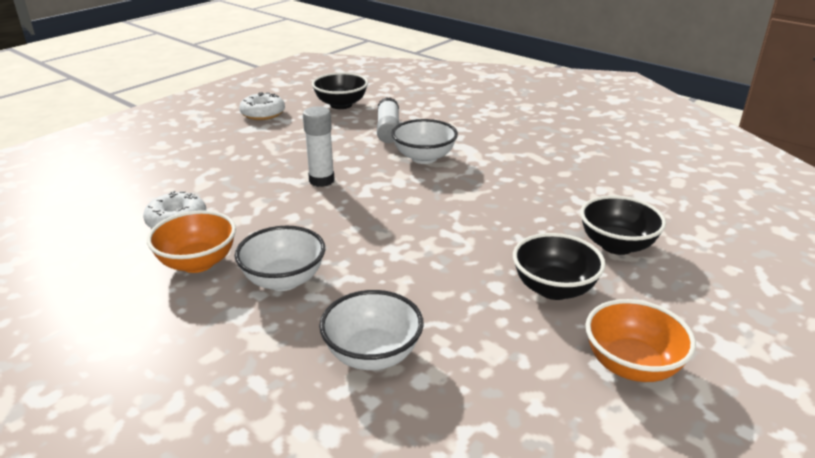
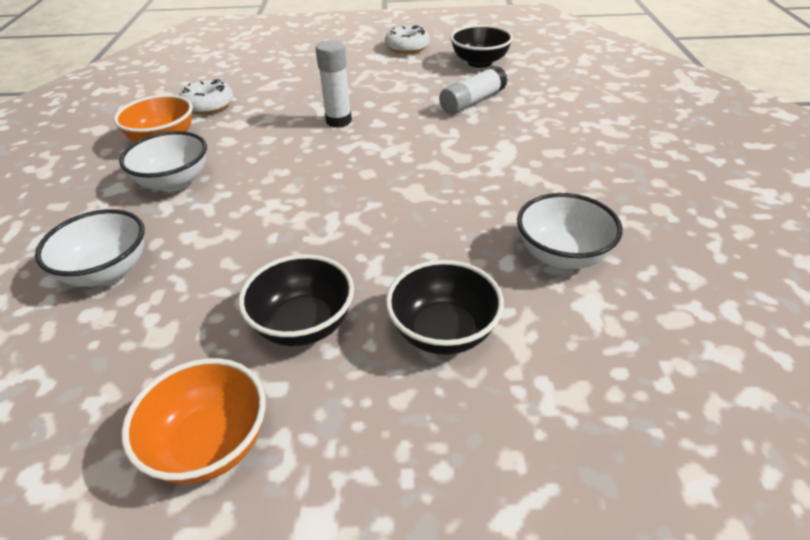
camera: 50 degrees right, 10 degrees up
white bowl [392,119,458,164] -> white bowl moved to [517,193,623,269]

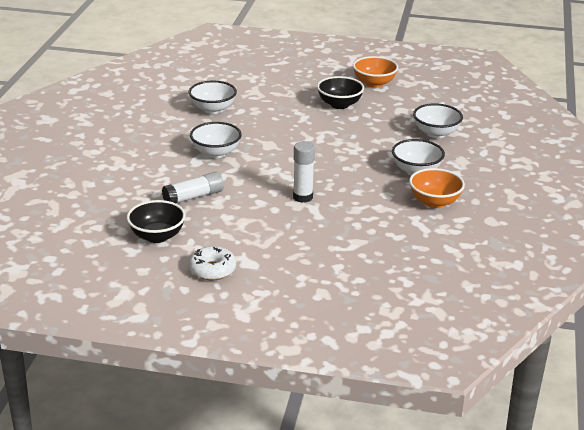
camera: 170 degrees left, 10 degrees down
white donut [179,79,233,115] -> none
black bowl [386,260,504,355] -> none
none -> white bowl [190,122,242,158]

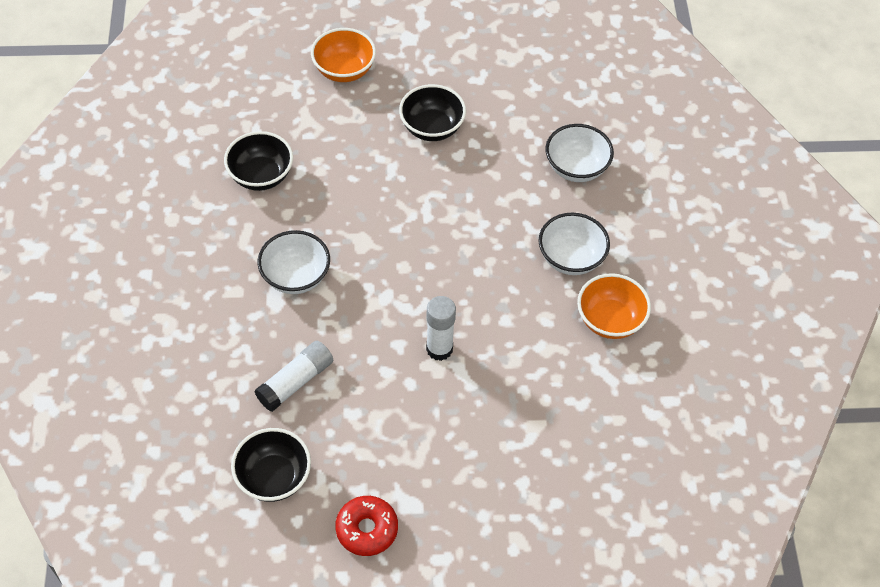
camera: 15 degrees left, 25 degrees up
white bowl [189,81,237,114] -> black bowl [224,131,293,191]
white donut [189,246,236,280] -> red donut [335,496,398,556]
orange bowl [353,56,398,88] -> orange bowl moved to [311,28,376,82]

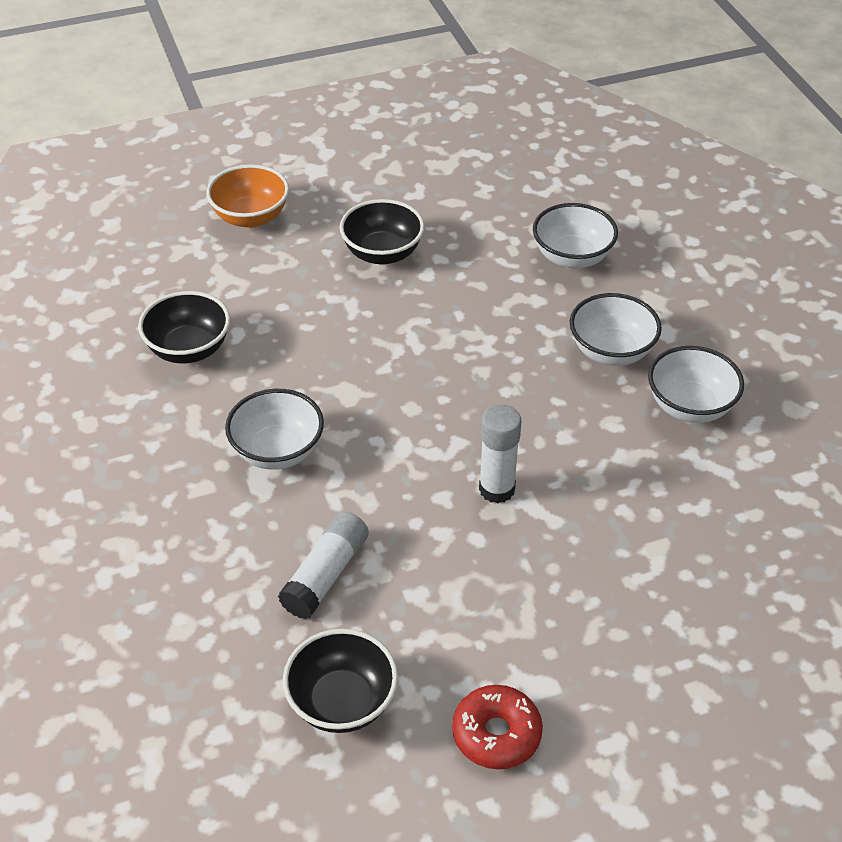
camera: 15 degrees left, 10 degrees down
orange bowl [577,273,651,339] -> white bowl [648,346,744,423]

